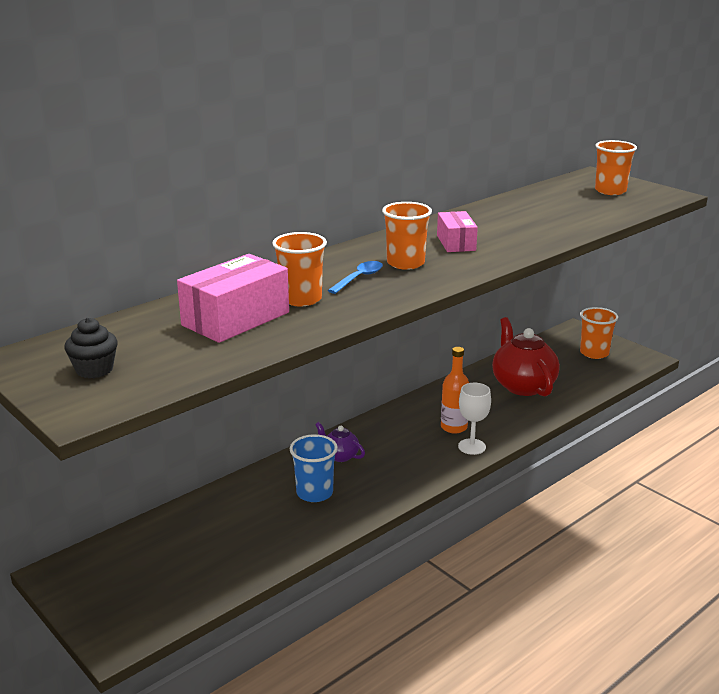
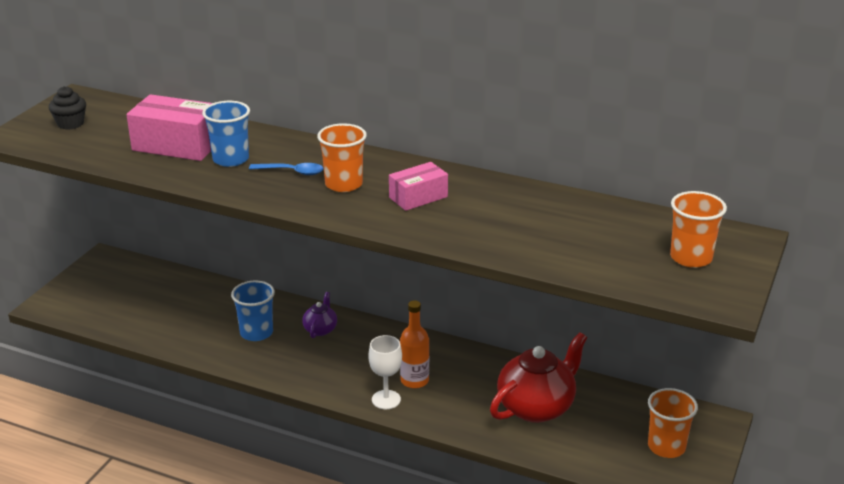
camera: 65 degrees right, 5 degrees up
orange cup [272,232,327,306] -> blue cup [202,101,250,167]

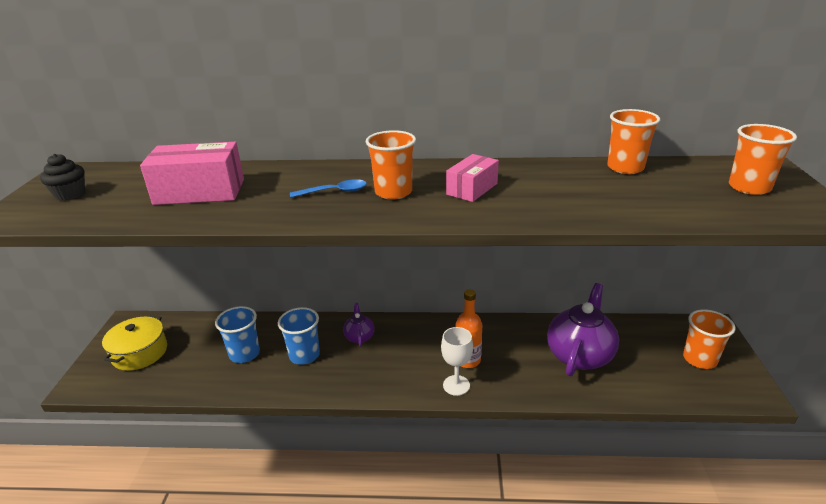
camera: 20 degrees left, 0 degrees up
blue cup [202,101,250,167] -> blue cup moved to [215,306,260,363]
red teapot [490,332,587,423] -> purple teapot [547,283,619,376]
none -> yellow pot [102,315,167,371]
none -> orange cup [607,109,660,174]

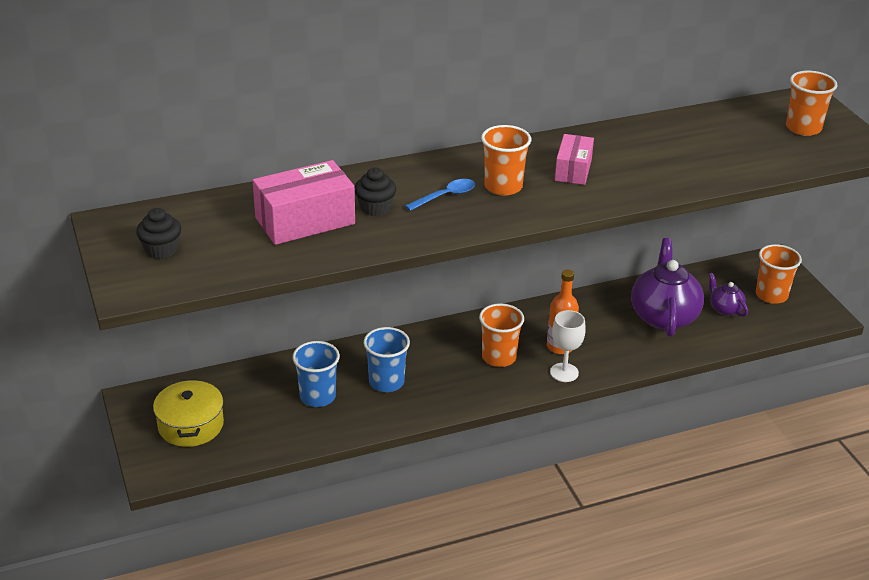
camera: 25 degrees left, 5 degrees up
purple teapot [343,303,375,347] -> purple teapot moved to [708,273,748,317]
orange cup [607,109,660,174] -> orange cup moved to [479,303,524,367]
none -> black cupcake [355,168,396,216]

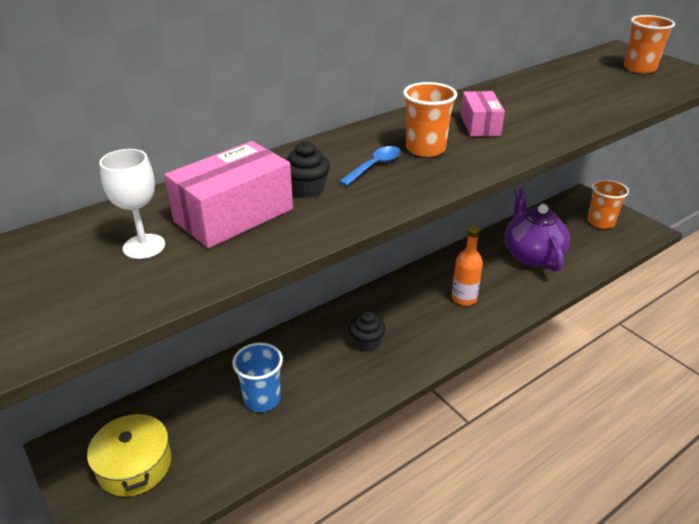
camera: 15 degrees left, 0 degrees up
black cupcake [136,208,181,259] -> black cupcake moved to [349,311,386,352]
blue cup [363,327,410,392] -> none
orange cup [479,303,524,367] -> none
white goblet [550,310,586,382] -> white goblet moved to [99,149,165,259]
purple teapot [708,273,748,317] -> none

